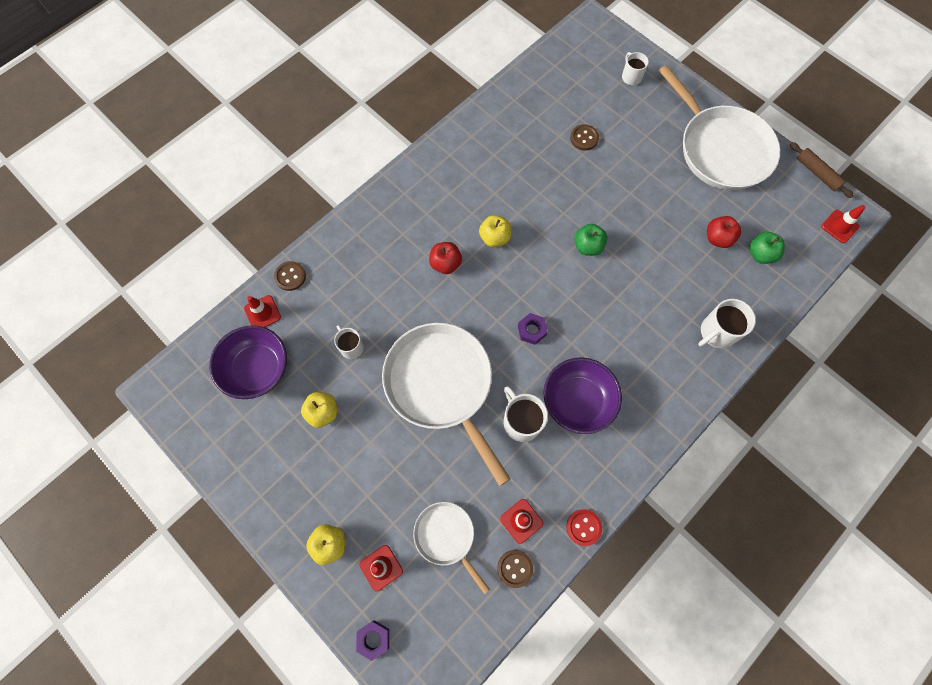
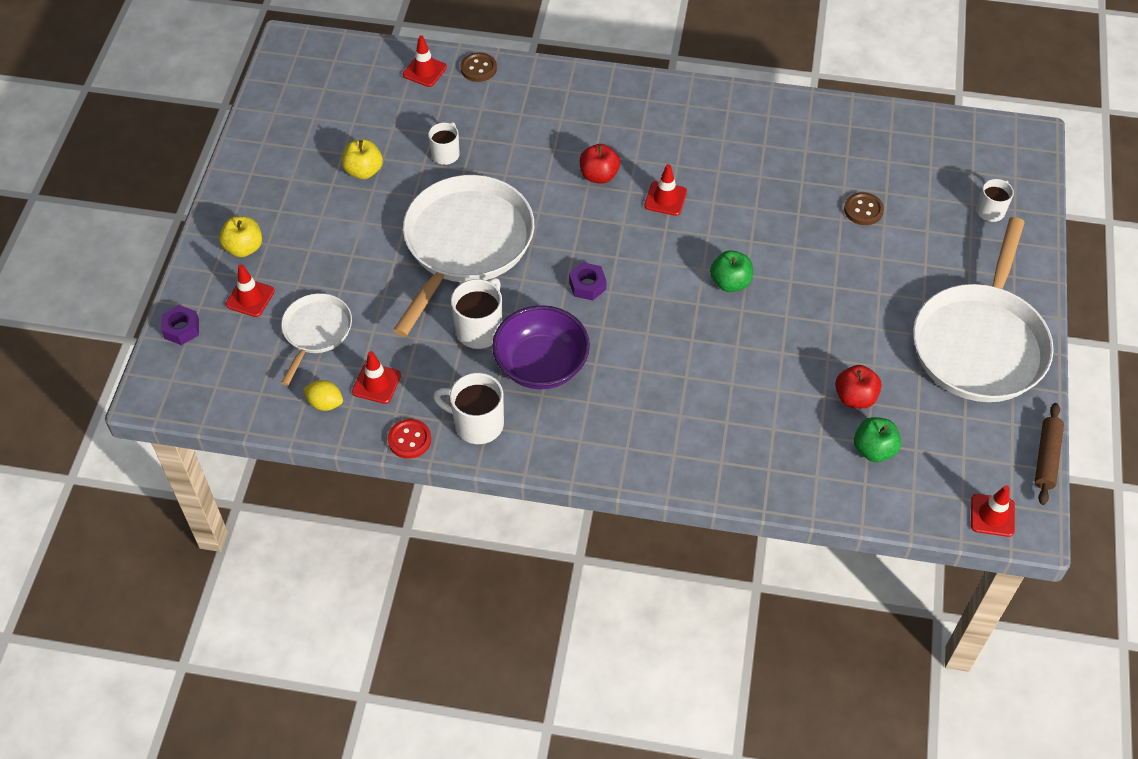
camera: 55 degrees right, 15 degrees down
purple bowl [209,325,287,399] -> none
yellow apple [479,215,511,247] -> red traffic cone [644,164,687,216]
brown button [497,550,533,588] -> yellow lemon [303,380,343,411]
white mug [698,299,756,349] -> white mug moved to [433,373,504,444]

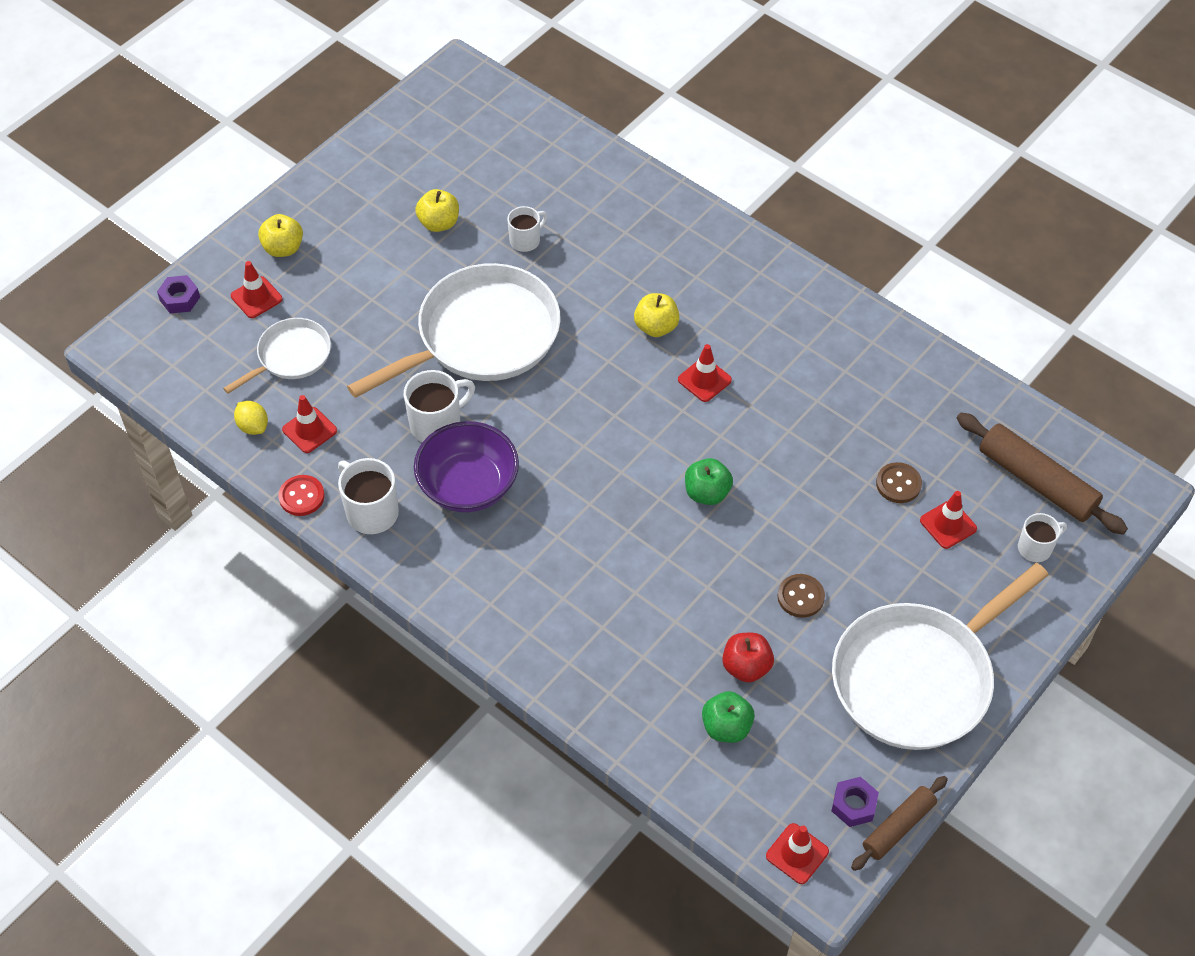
camera: 30 degrees right, 0 degrees up
red traffic cone [403,35,447,87] -> red traffic cone moved to [920,491,977,549]
brown button [460,52,497,82] -> brown button moved to [778,574,825,618]
purple nut [569,262,607,301] -> purple nut moved to [831,777,879,827]
red apple [580,144,620,184] -> yellow apple [634,293,680,337]
none -> brown rolling pin [957,413,1128,535]

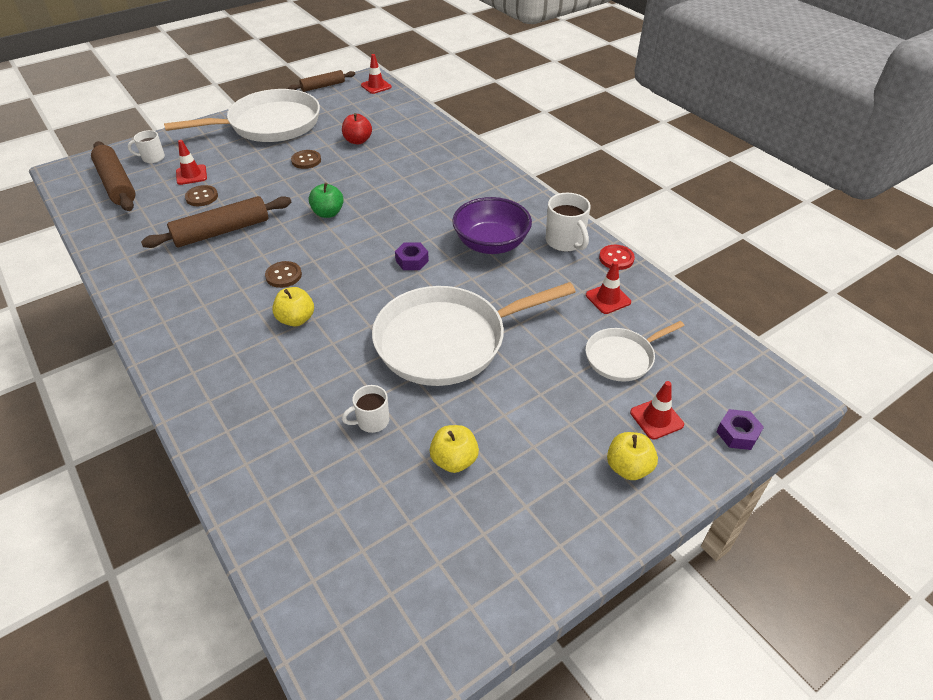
camera: 165 degrees left, 10 degrees down
yellow lemon [234,401,268,435] -> none
white mug [404,370,475,442] -> none
red traffic cone [678,344,732,402] -> brown button [265,261,302,288]
green apple [702,691,755,743] -> none
purple nut [831,777,879,827] -> purple nut moved to [395,242,429,270]
none -> brown rolling pin [141,196,291,248]

